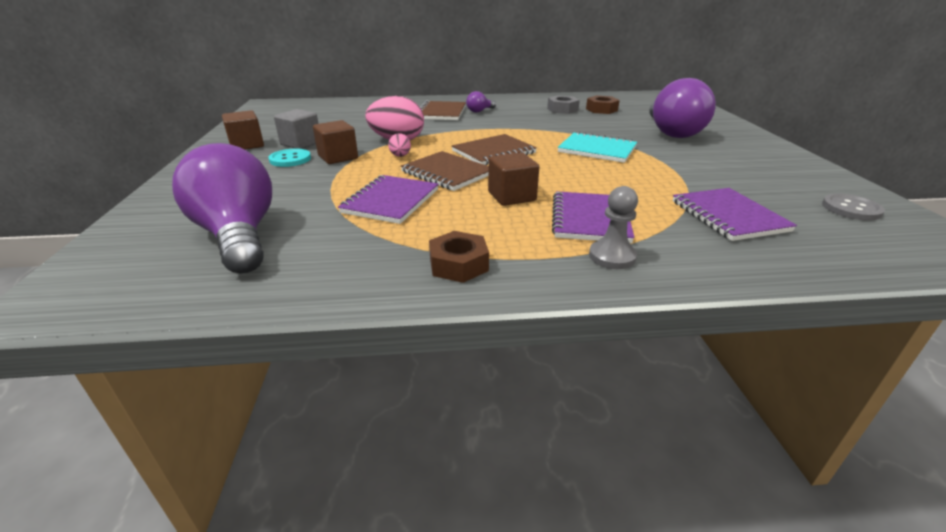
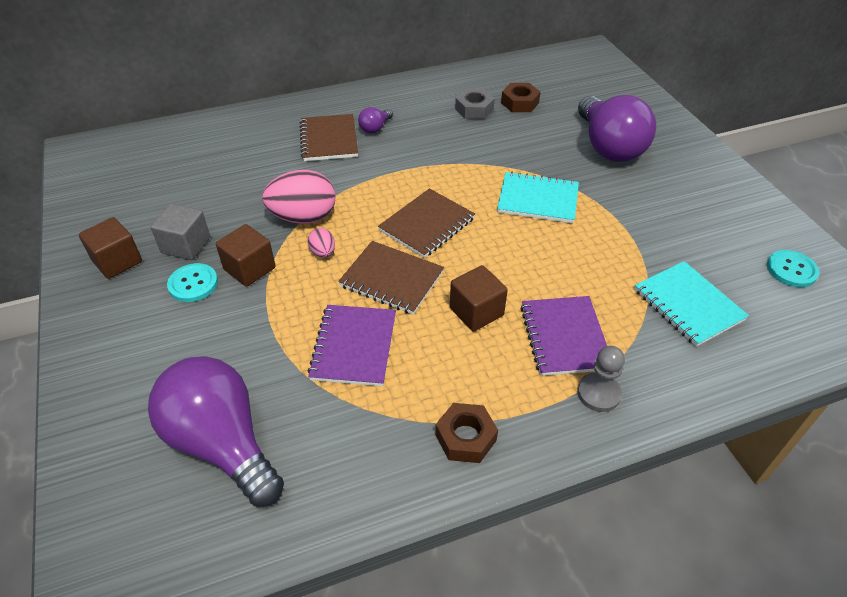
camera: 15 degrees left, 15 degrees up
purple notebook [673,188,797,241] -> turquoise notebook [634,261,749,347]
grey button [822,193,885,221] -> turquoise button [767,250,819,287]

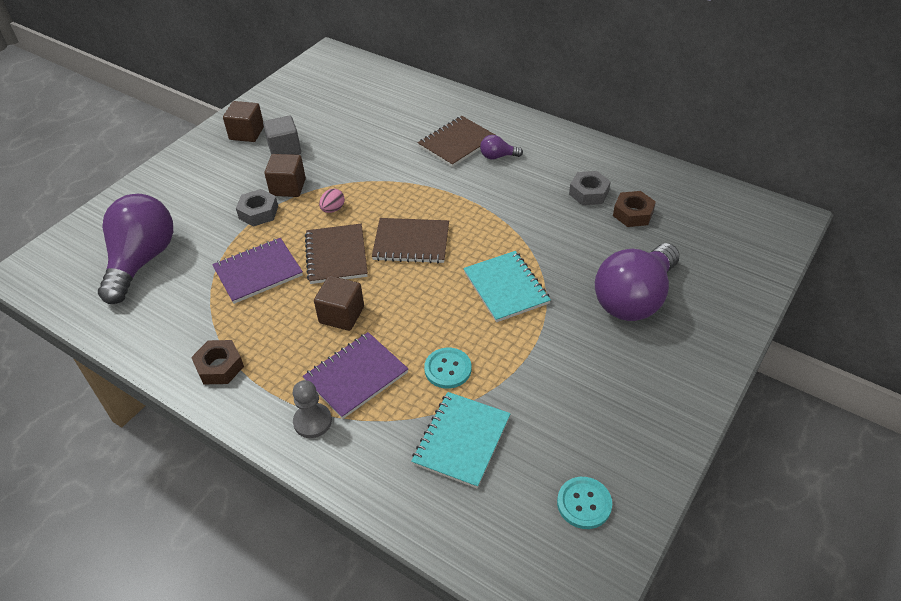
camera: 55 degrees right, 0 degrees up
turquoise button [167,263,218,302] -> turquoise button moved to [424,348,471,389]
pink egg [262,170,335,224] -> none
none -> grey nut [236,189,278,226]

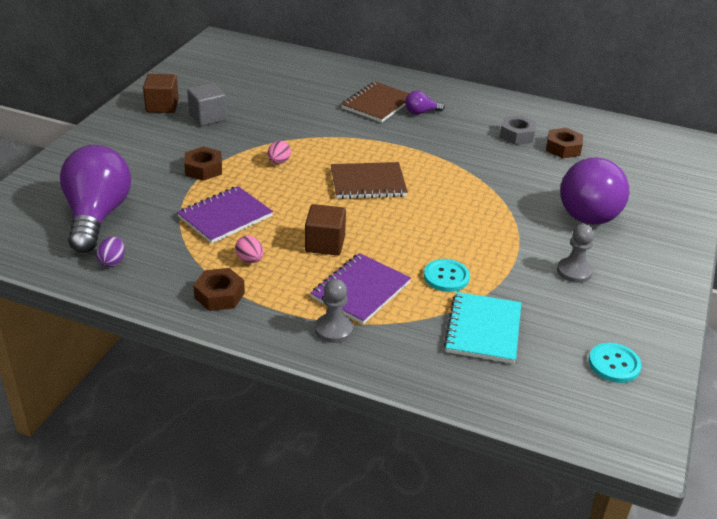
camera: 15 degrees left, 10 degrees down
grey nut [236,189,278,226] -> brown nut [184,147,222,181]
brown cube [264,154,306,197] -> none
brown notebook [305,224,368,284] -> none
turquoise notebook [463,251,551,322] -> none
none -> purple egg [96,237,125,267]
none -> pink egg [235,236,263,263]
none -> grey pawn [557,224,594,283]

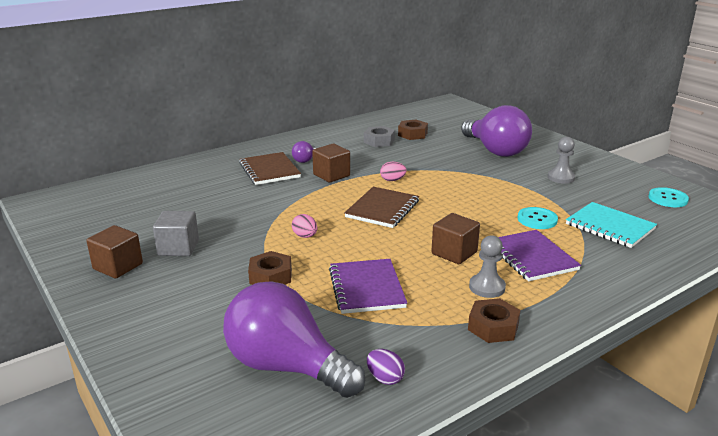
camera: 55 degrees left, 10 degrees down
pink egg [235,236,263,263] -> pink egg moved to [380,162,407,181]
grey pawn [315,279,353,343] -> grey pawn moved to [469,235,506,298]
none -> brown cube [312,144,350,183]

